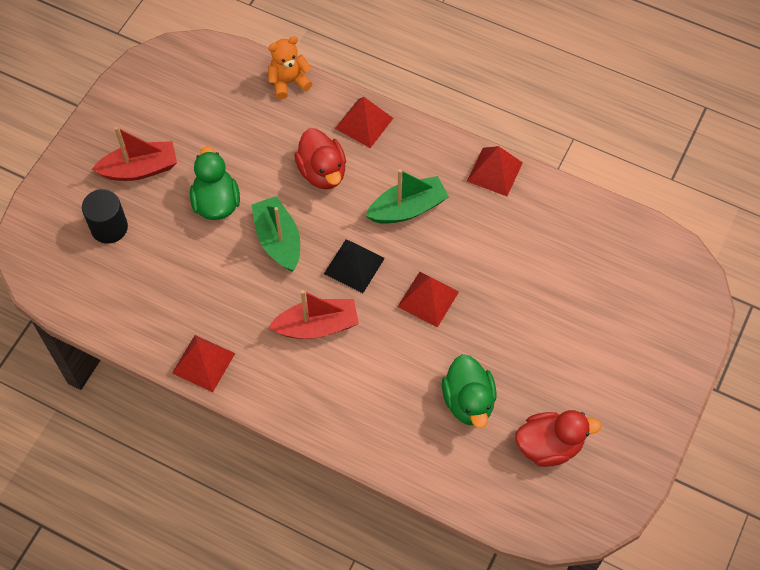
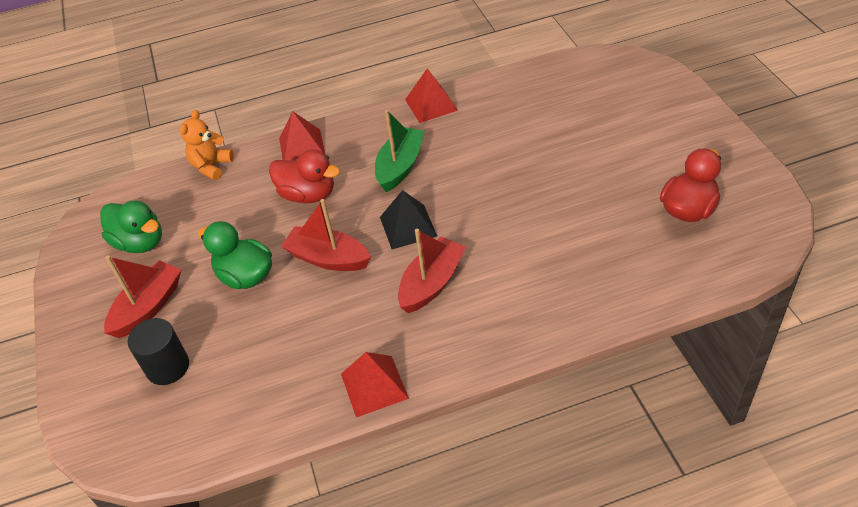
camera: 40 degrees left, 15 degrees down
green boat [251,196,300,272] -> red boat [281,199,371,271]
red pyramid [398,272,459,328] -> none
green duck [442,354,497,428] -> green duck moved to [100,201,162,253]

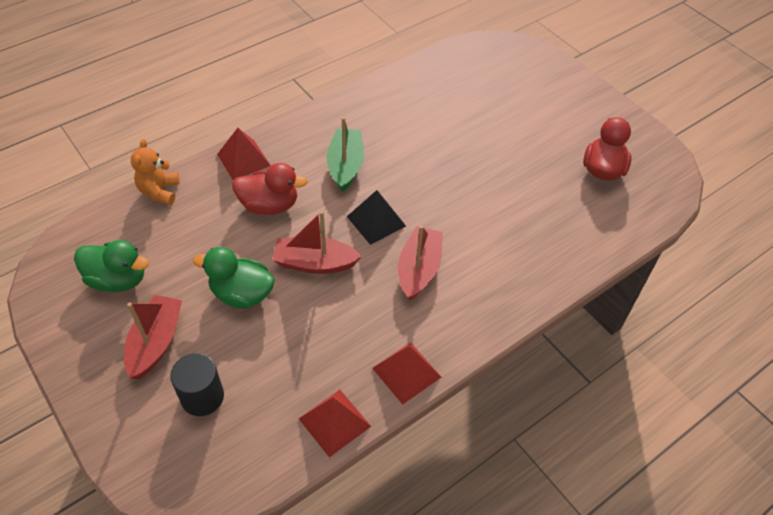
camera: 25 degrees left, 5 degrees up
red pyramid [405,68,458,123] -> red pyramid moved to [299,390,371,458]

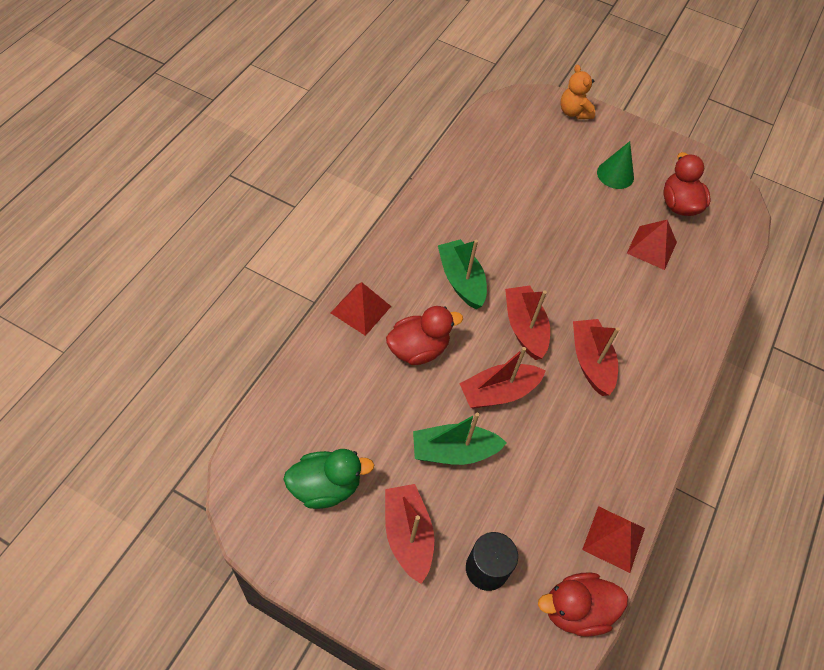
camera: 30 degrees left, 5 degrees up
orange teddy bear [131,139,180,205] -> orange teddy bear moved to [560,65,595,119]
green duck [193,247,275,309] -> green boat [413,413,507,465]
black pyramid [347,190,406,245] -> red boat [505,286,550,360]
red pyramid [372,343,441,405] -> red pyramid moved to [627,220,677,270]
none -> red duck [538,572,628,637]
none -> green cone [597,141,634,189]

